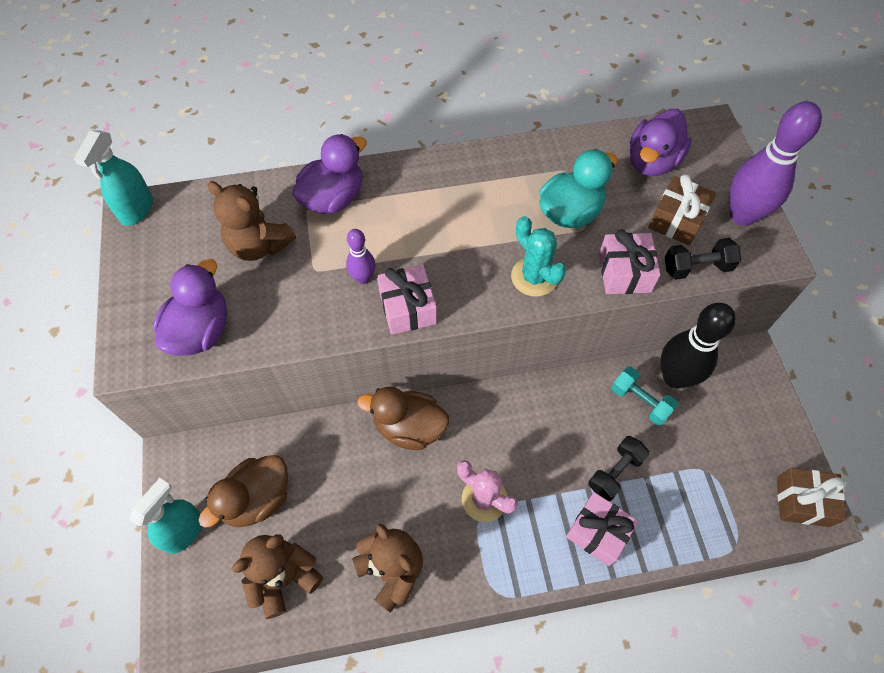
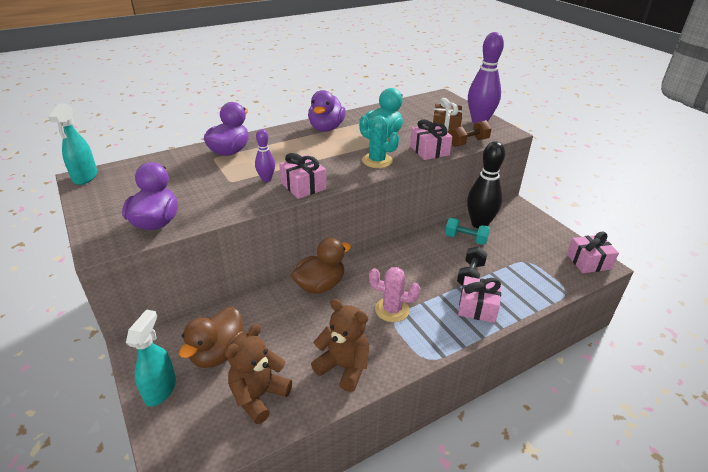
camera: 20 degrees left, 25 degrees down
brown teddy bear [208,181,296,261] -> none
brown duck [357,387,449,450] -> brown duck turned 150 degrees clockwise [291,238,351,294]
purple duck [630,109,692,176] -> purple duck moved to [308,90,346,132]
black dumbbell [665,238,741,280] -> brown dumbbell [450,120,492,147]
brown gift [777,468,846,527] -> pink gift [567,232,619,273]

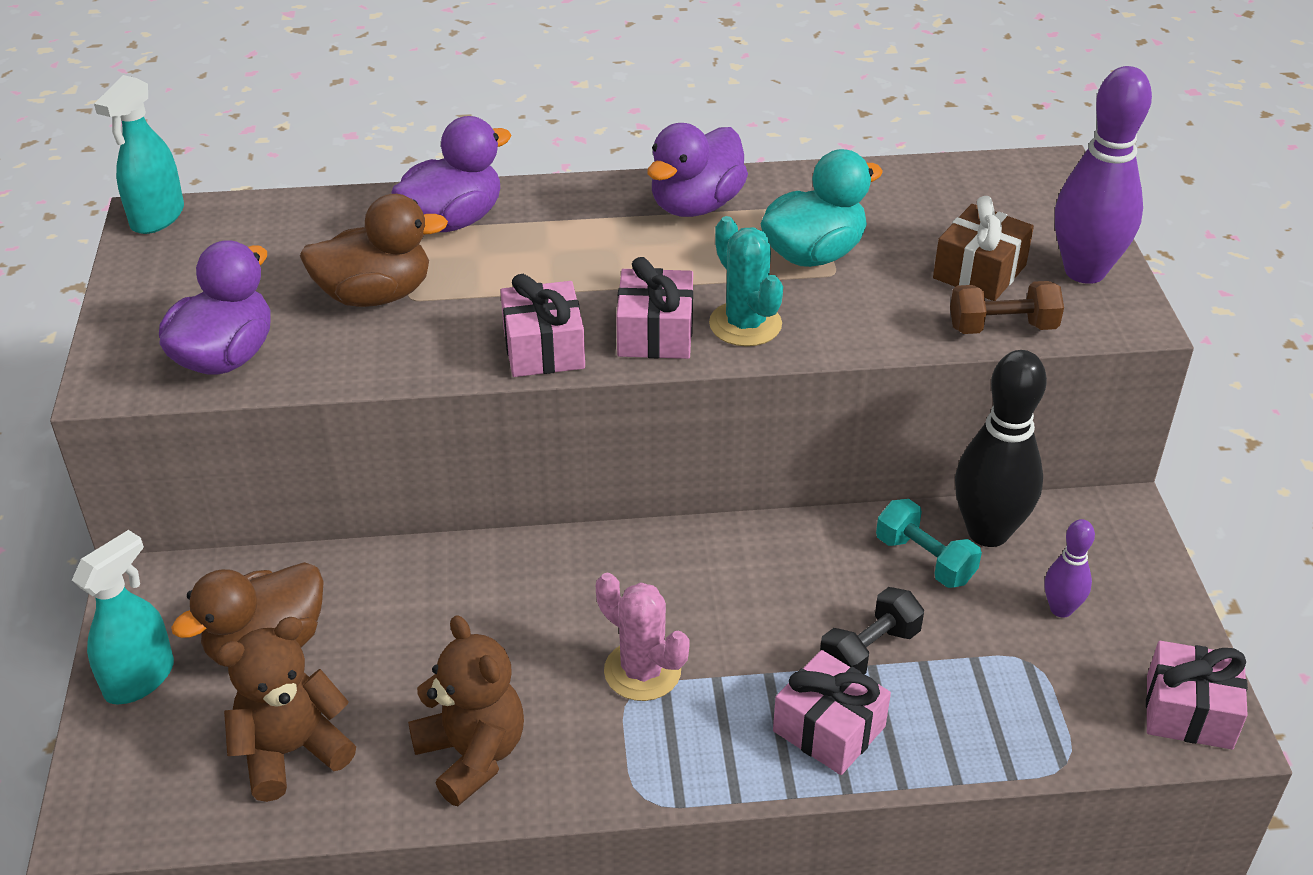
camera: 25 degrees right, 5 degrees up
purple bowling pin [255,129,275,182] -> purple bowling pin moved to [1045,519,1095,618]
brown duck [291,238,351,294] -> brown duck moved to [300,194,448,307]
pink gift [410,119,452,160] -> pink gift moved to [616,257,693,359]

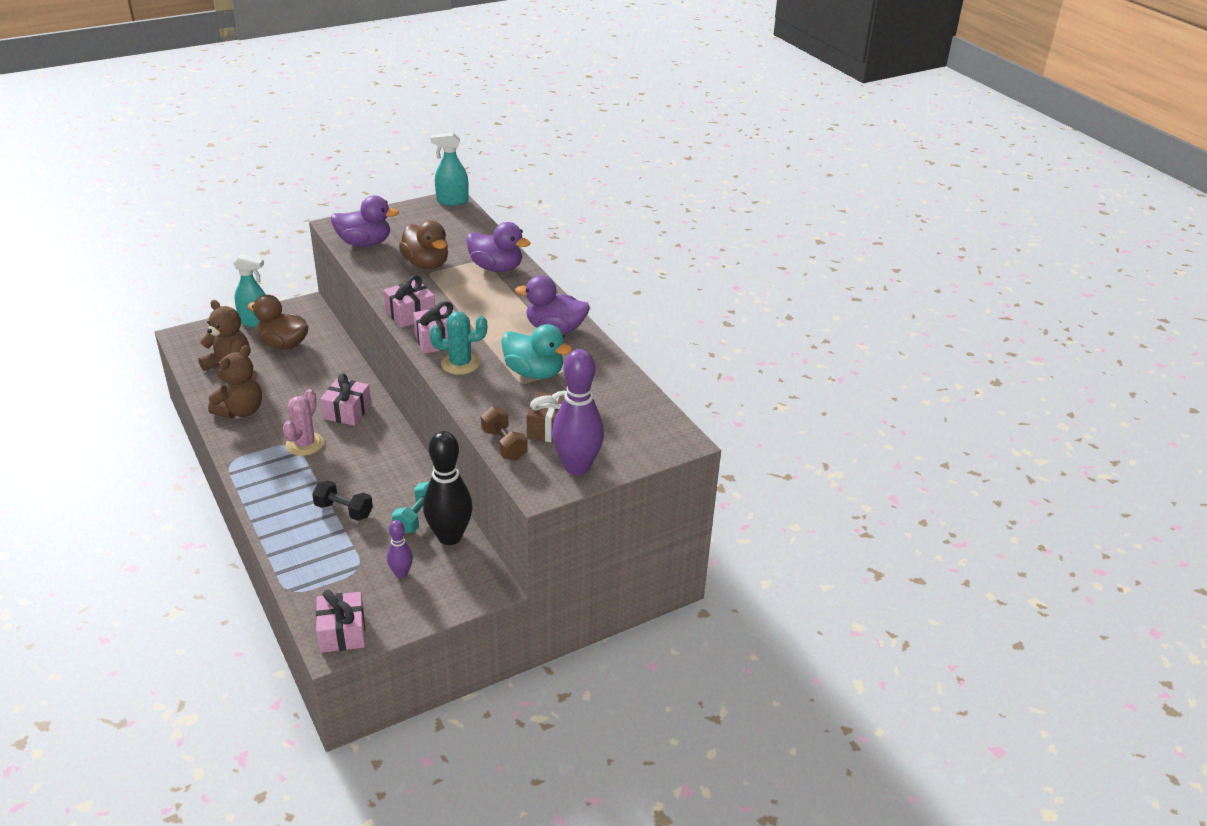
camera: 65 degrees right, 5 degrees down
turquoise cactus [709,216,783,346] -> turquoise cactus turned 45 degrees clockwise [430,311,487,375]
pink gift [773,650,891,775] -> pink gift moved to [320,373,371,426]

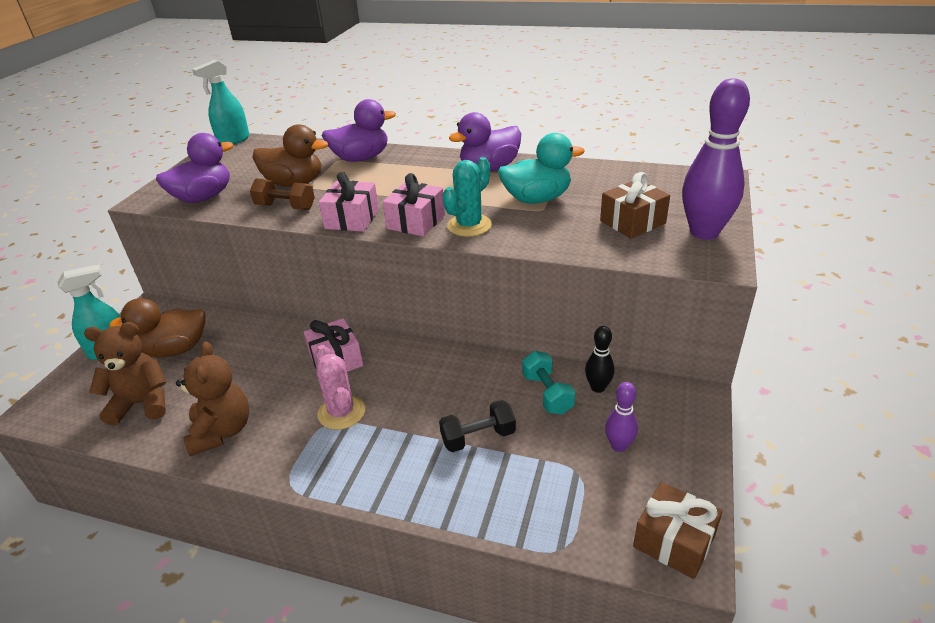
camera: 40 degrees left, 0 degrees up
pink gift [316,589,365,653] -> brown gift [633,482,723,579]
black bowling pin [423,431,473,545] -> black bowling pin [585,326,615,393], size x0.51
brown dumbbell [481,406,528,460] -> brown dumbbell moved to [250,178,315,210]

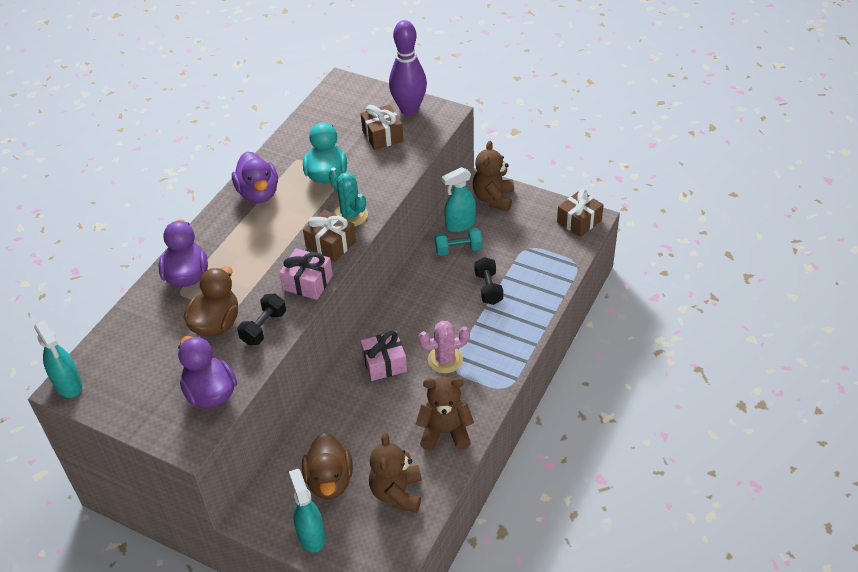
camera: 80 degrees left, 10 degrees up
brown dumbbell [250,178,315,210] -> black dumbbell [237,294,286,345]
pink gift [383,173,445,236] -> brown gift [303,210,356,262]
black bowling pin [585,326,615,393] -> turquoise spray bottle [442,167,476,232]
purple bowling pin [605,382,638,452] -> none
none -> brown teddy bear [473,141,514,211]

